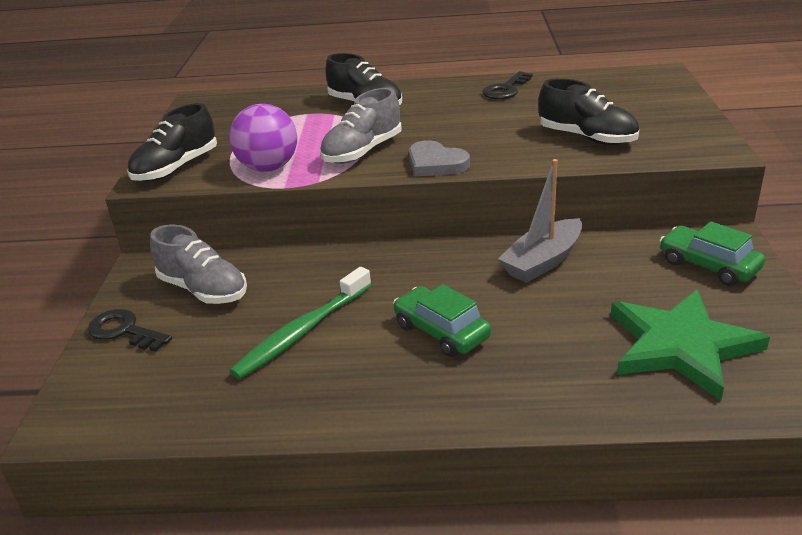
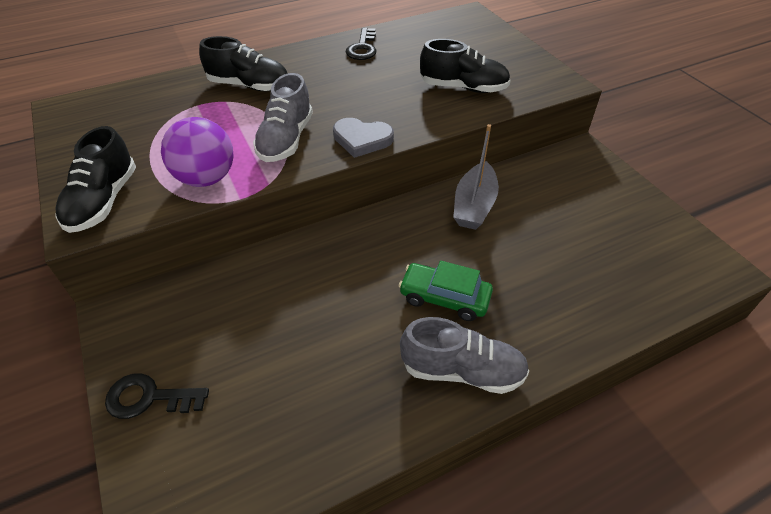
camera: 30 degrees left, 15 degrees up
grey shoe [150,224,247,304] -> grey shoe moved to [400,317,529,394]
green toothbrush [230,267,371,379] -> none
green star [611,289,770,401] -> none
green car [660,221,765,286] -> none

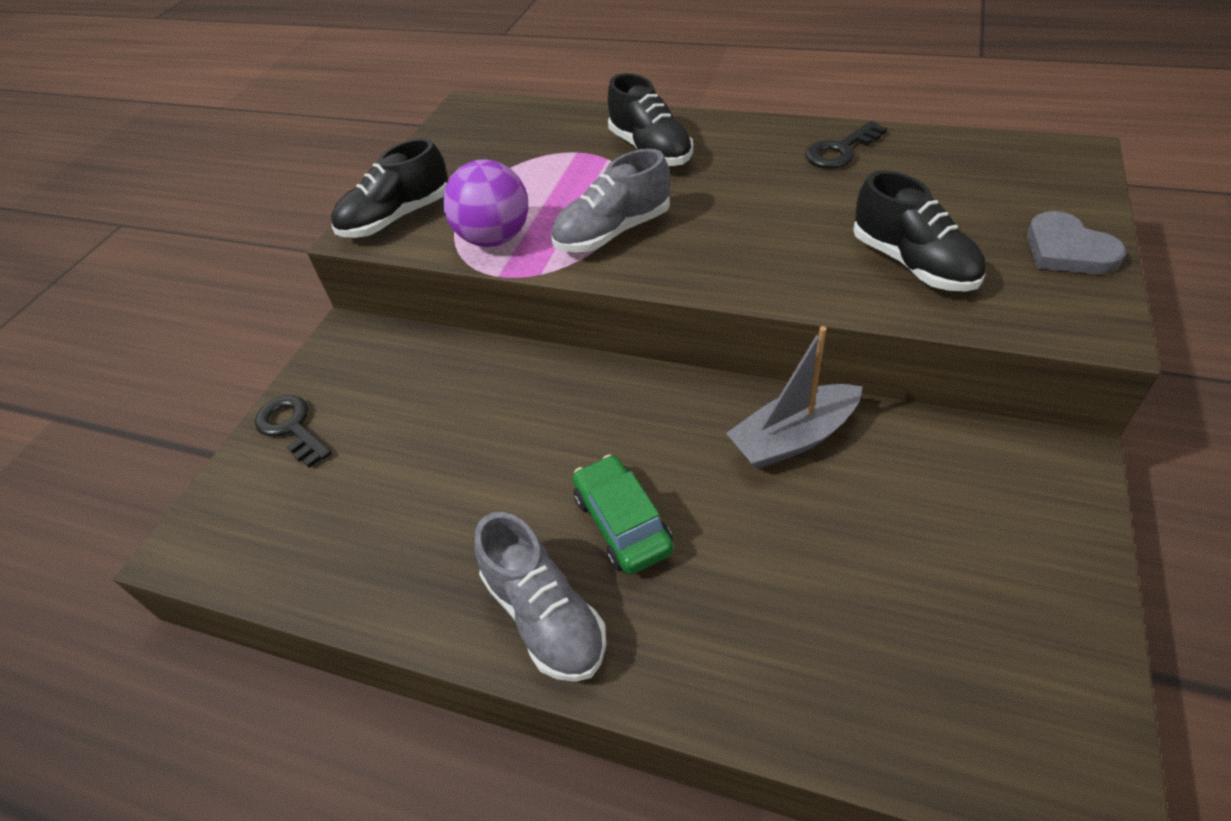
camera: 50 degrees right, 0 degrees up
grey heart [333,118,394,158] -> grey heart moved to [1027,211,1126,274]

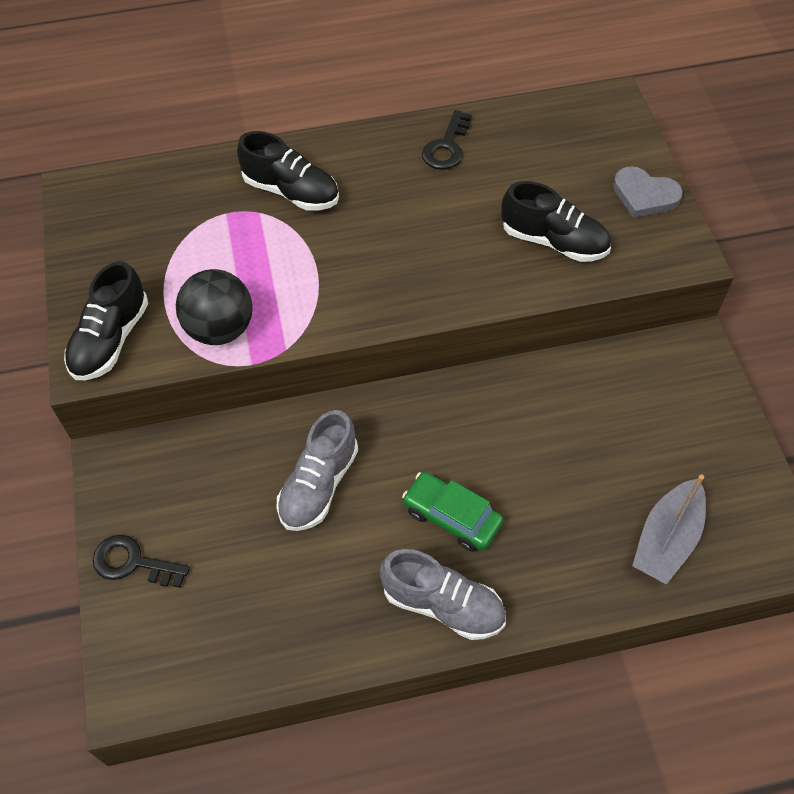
camera: 35 degrees left, 10 degrees up
purple ball [443,160,528,247] -> black ball [176,269,253,345]
grey shoe [551,149,670,253] -> grey shoe moved to [277,410,358,531]
grey boat [726,326,863,469] -> grey boat moved to [632,474,706,585]

